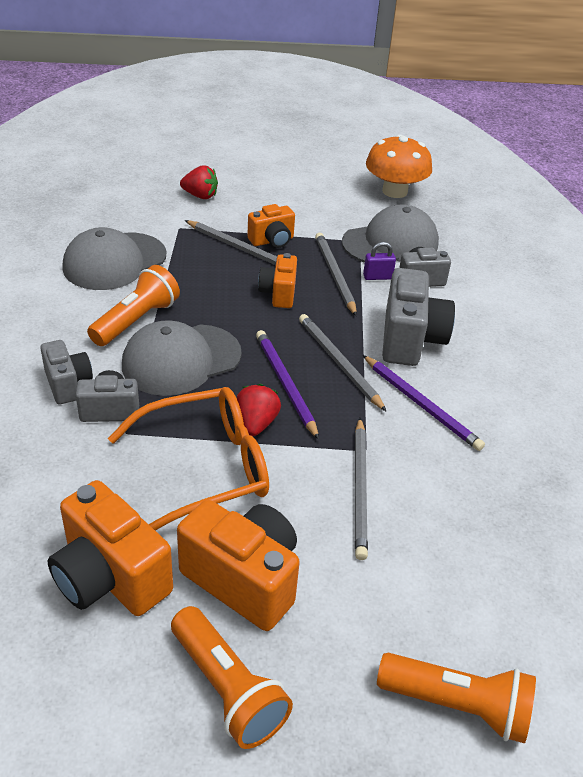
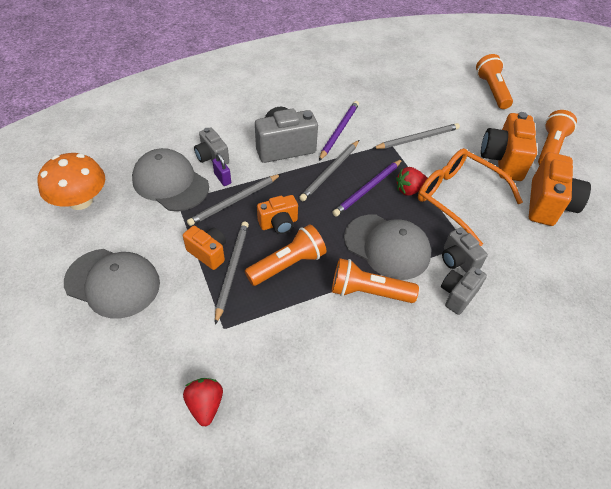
camera: 115 degrees left, 10 degrees up
grey cap [62,227,166,290] -> grey cap moved to [64,249,160,318]
red strawberry [180,165,218,199] -> red strawberry moved to [183,378,223,426]
none -> orange flashlight [245,224,326,286]

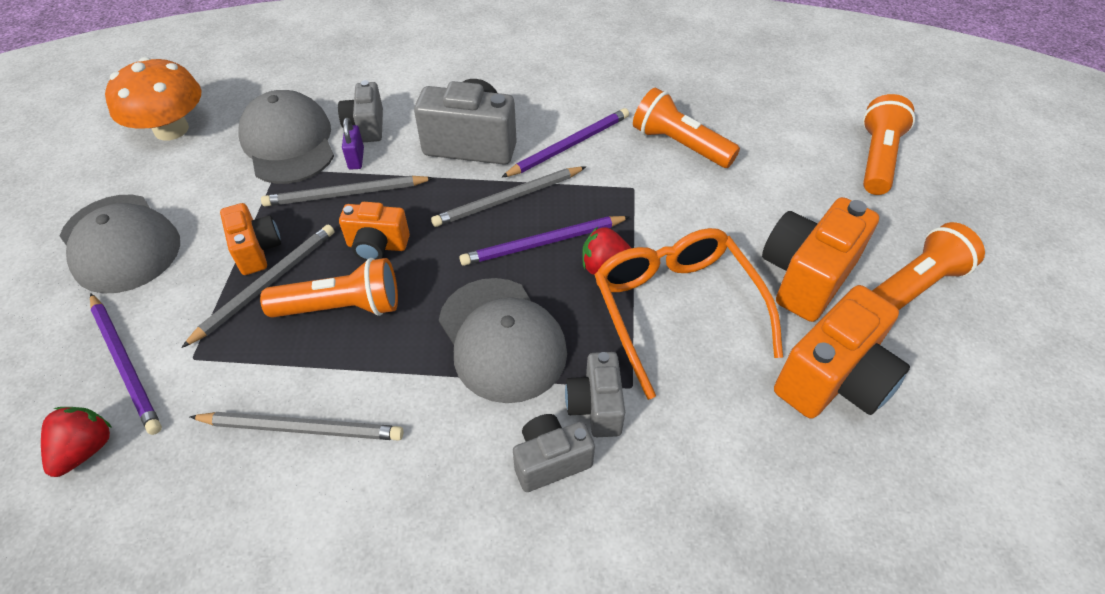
camera: 30 degrees right, 0 degrees up
orange flashlight [332,258,419,303] -> orange flashlight moved to [633,88,740,168]
grey pencil [372,123,460,149] -> grey pencil moved to [190,412,403,441]
none -> purple pencil [90,293,162,435]

